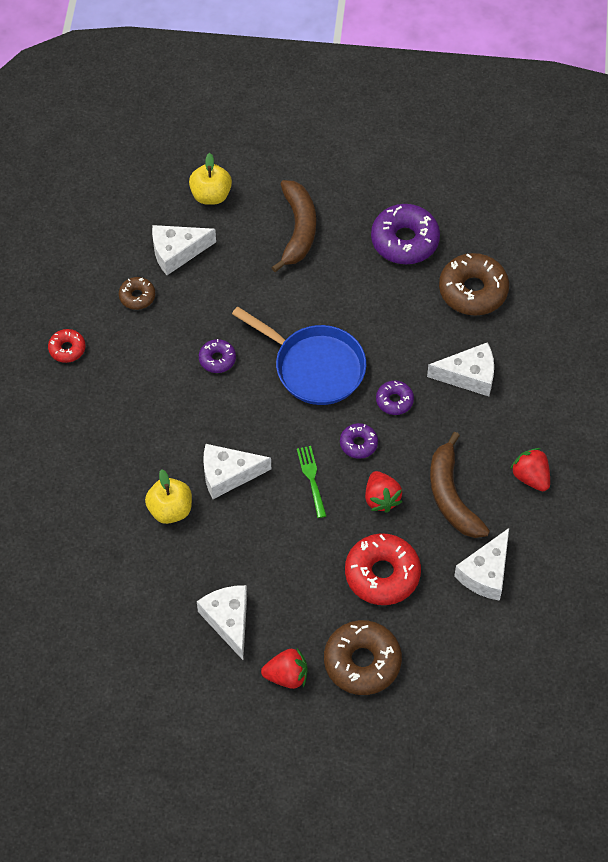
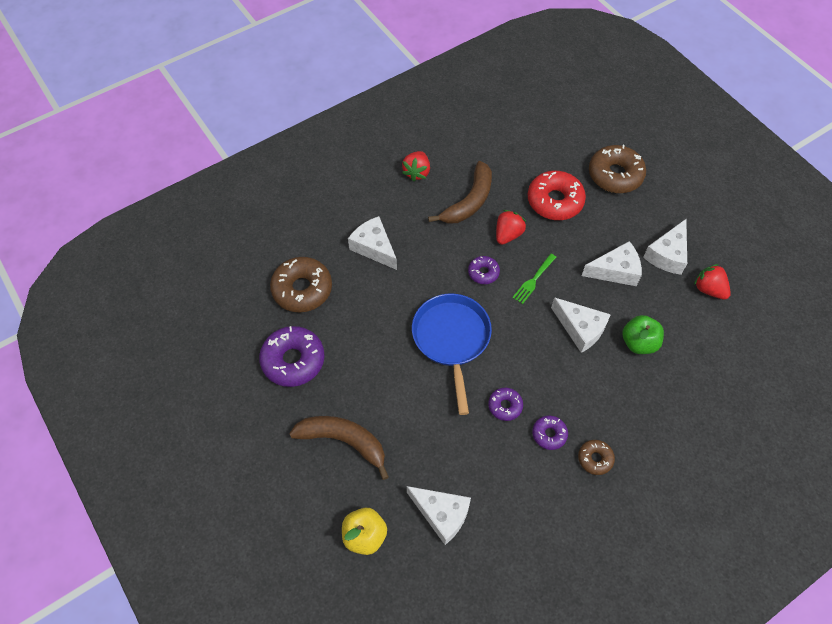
camera: 130 degrees left, 0 degrees up
red donut [48,329,86,363] -> none
brown donut [119,277,155,310] -> brown donut moved to [578,440,615,475]
yellow apple [145,469,192,524] -> green apple [622,315,664,354]
red strawberry [261,648,308,689] -> red strawberry moved to [694,264,731,300]
brown banana [271,180,316,272] -> brown banana turned 60 degrees clockwise [289,416,389,480]
purple donut [376,381,414,415] -> purple donut moved to [532,416,568,450]
white cheese [454,528,509,601] -> white cheese moved to [581,241,642,286]

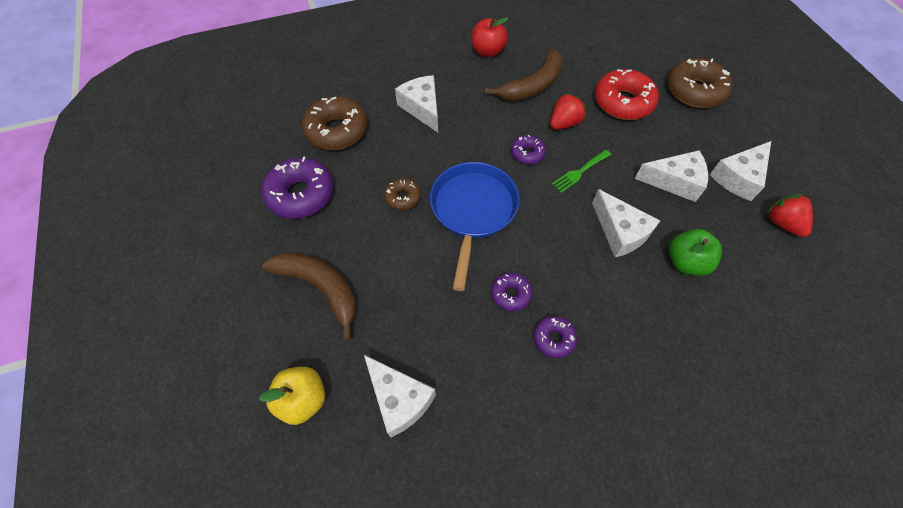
camera: 15 degrees right, 0 degrees up
red strawberry [402,151,430,182] -> red apple [472,17,508,57]
brown donut [578,440,615,475] -> brown donut moved to [384,178,421,210]

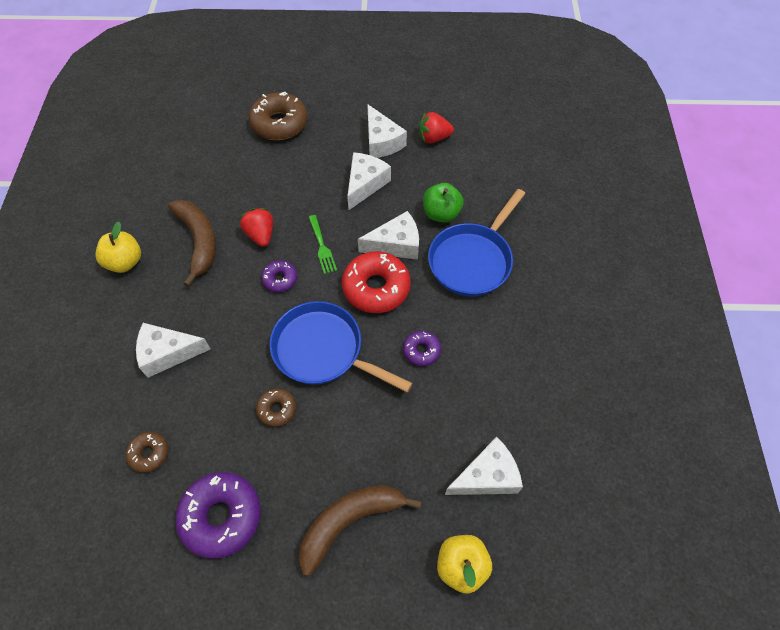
camera: 70 degrees left, 0 degrees up
brown donut [302,96,367,150] -> brown donut [126,432,168,473], size x0.52
red apple [472,17,508,57] -> yellow apple [95,222,141,273]
purple donut [534,316,577,358] -> none
red donut [595,69,659,120] -> red donut moved to [342,251,411,313]
none -> blue pan [428,189,525,296]

